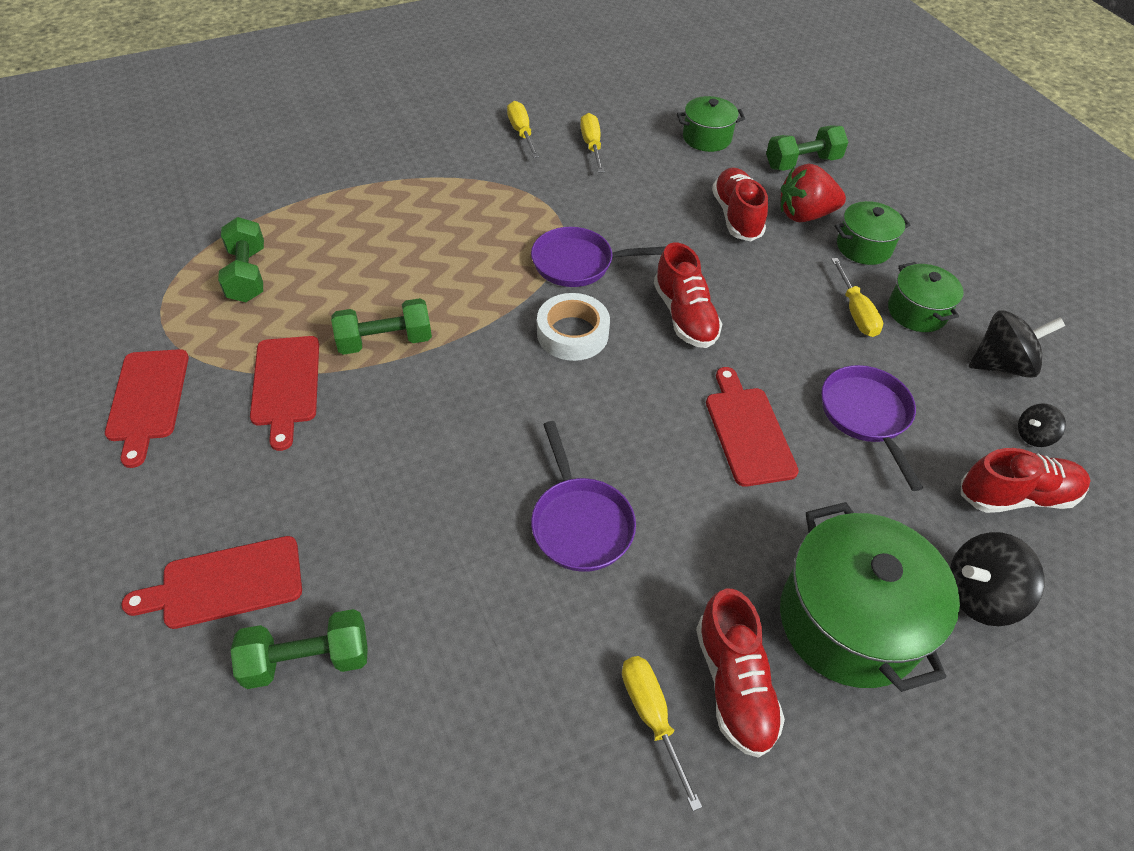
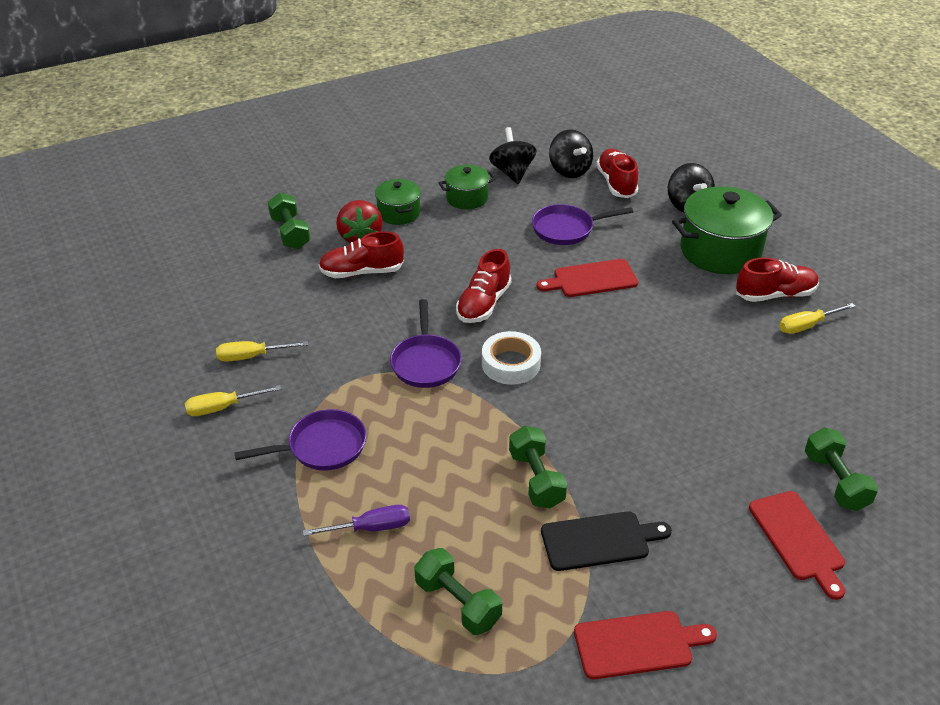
camera: 90 degrees left, 10 degrees down
green dumbbell [218,217,264,302] -> green dumbbell turned 60 degrees clockwise [414,548,502,635]
red cutting board [250,336,319,451] -> black cutting board [541,511,672,571]
purple pan [531,421,636,572] -> purple pan moved to [234,409,366,471]
red shoe [654,242,722,348] -> red shoe turned 135 degrees clockwise [456,249,512,323]
green pot [677,96,745,152] -> none
yellow screwdriver [831,258,883,337] -> none
black spinning top [1018,404,1066,447] -> black spinning top [549,129,593,178], size x1.81
none -> purple screwdriver [303,505,410,536]

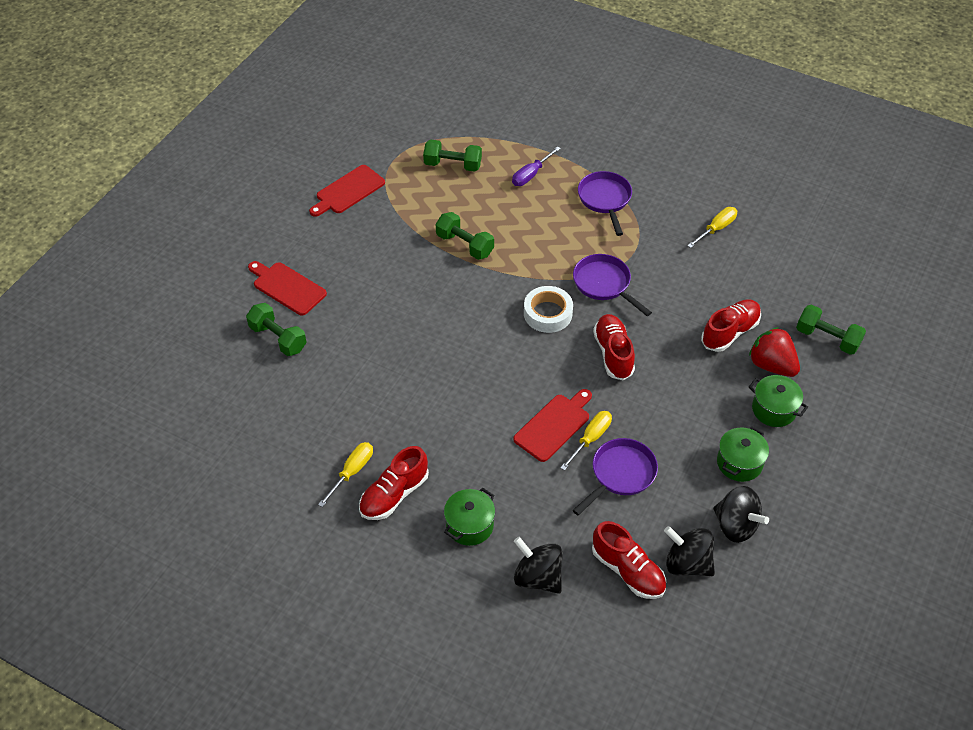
camera: 145 degrees right, 10 degrees up
yellow screwdriver [185,385,281,416] -> yellow screwdriver moved to [560,411,612,471]
purple pan [234,409,366,471] -> purple pan turned 135 degrees clockwise [578,171,632,236]
black cutting board [541,511,672,571] -> none
green pot [672,186,782,274] -> green pot [444,488,495,546], size x0.55

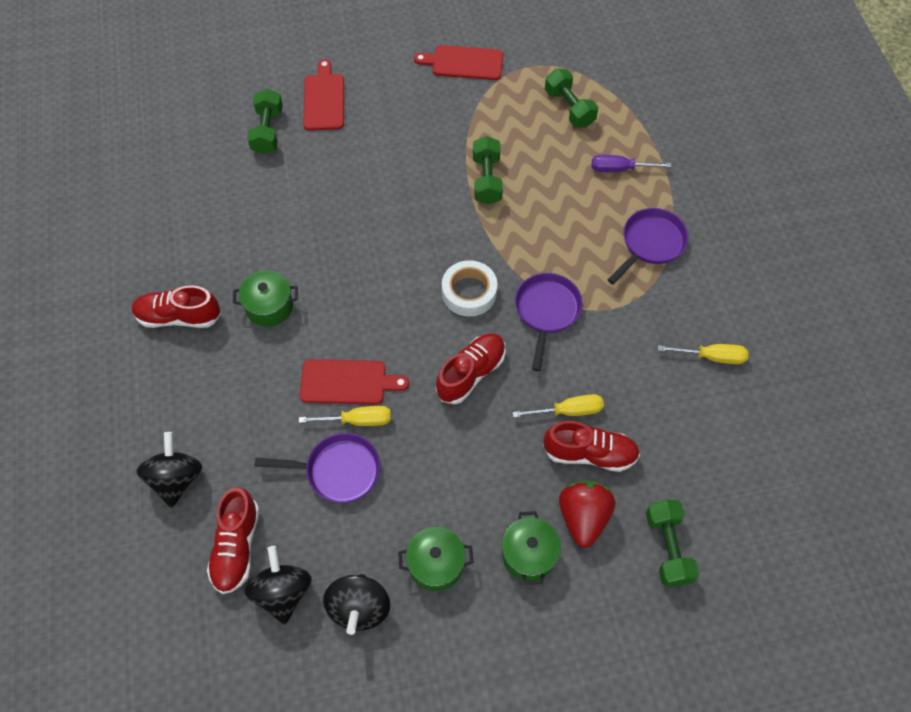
camera: 50 degrees right, 10 degrees up
yellow screwdriver [318,442,373,507] -> yellow screwdriver moved to [512,394,604,418]
green pot [444,488,495,546] -> green pot moved to [233,270,298,327]

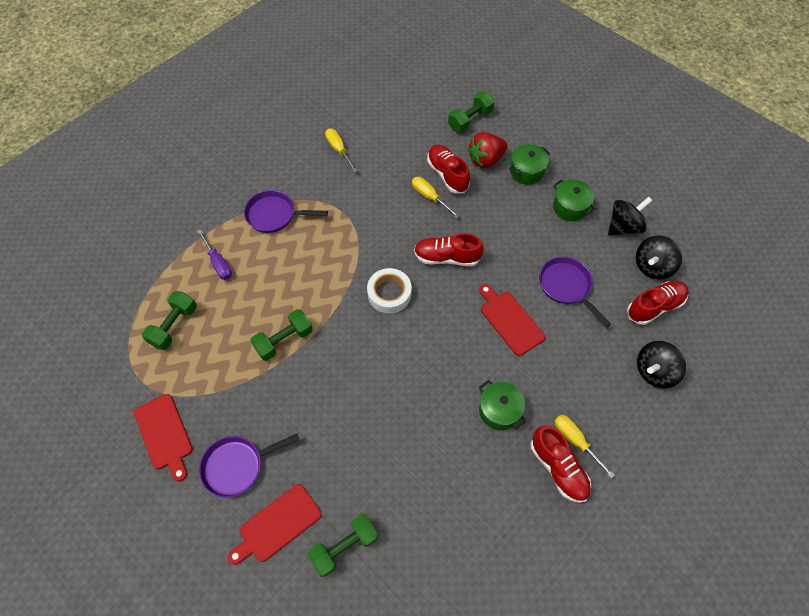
camera: 125 degrees left, 0 degrees up
yellow screwdriver [299,406,391,426] -> yellow screwdriver moved to [554,415,615,479]
purple pan [515,273,583,371] -> purple pan moved to [199,434,299,497]

